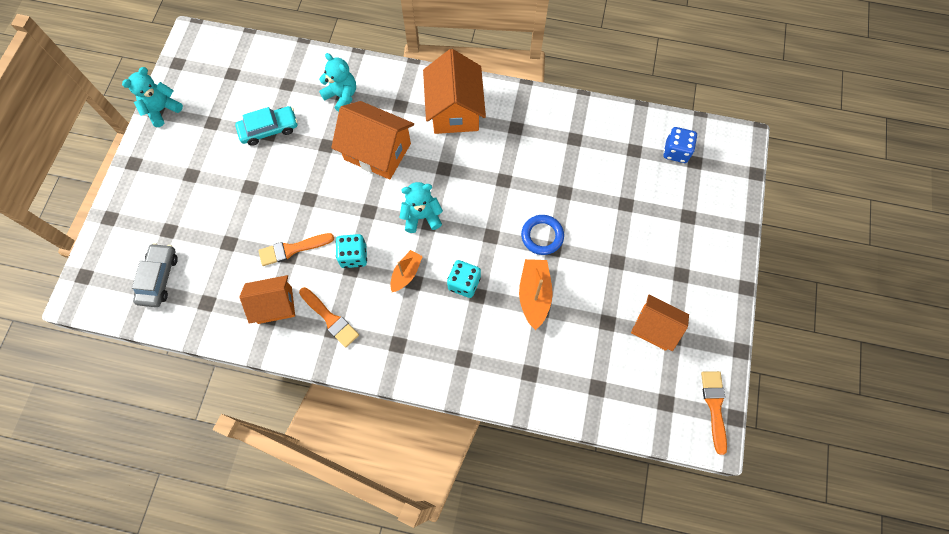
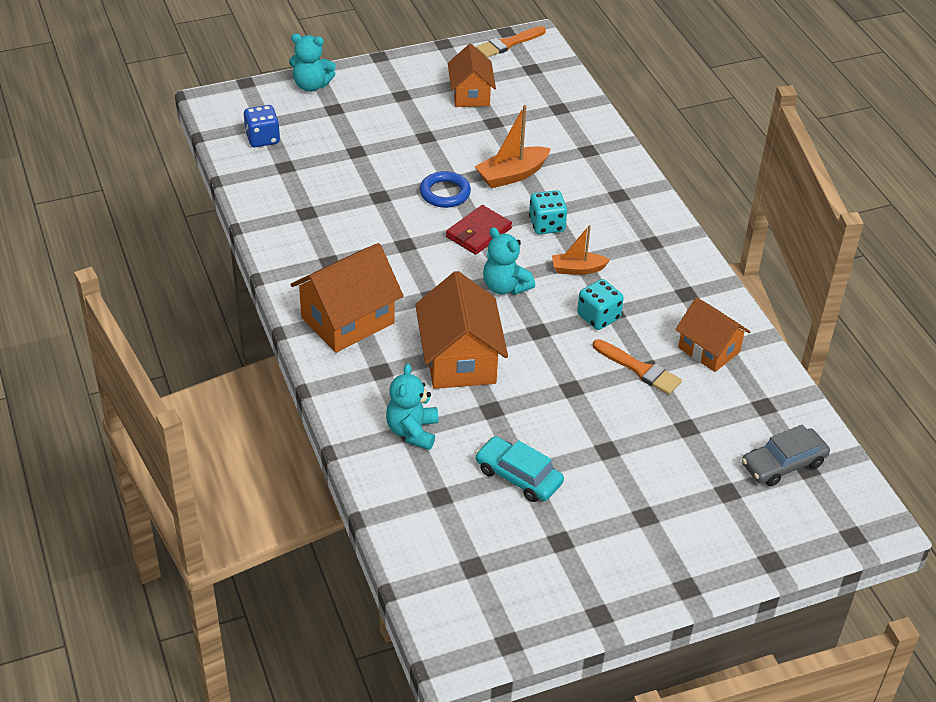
camera: 125 degrees left, 25 degrees down
turquoise teddy bear [122,67,183,127] -> turquoise teddy bear moved to [289,34,336,92]
orange brush [299,287,359,348] -> none
none -> red wallet [446,205,512,255]

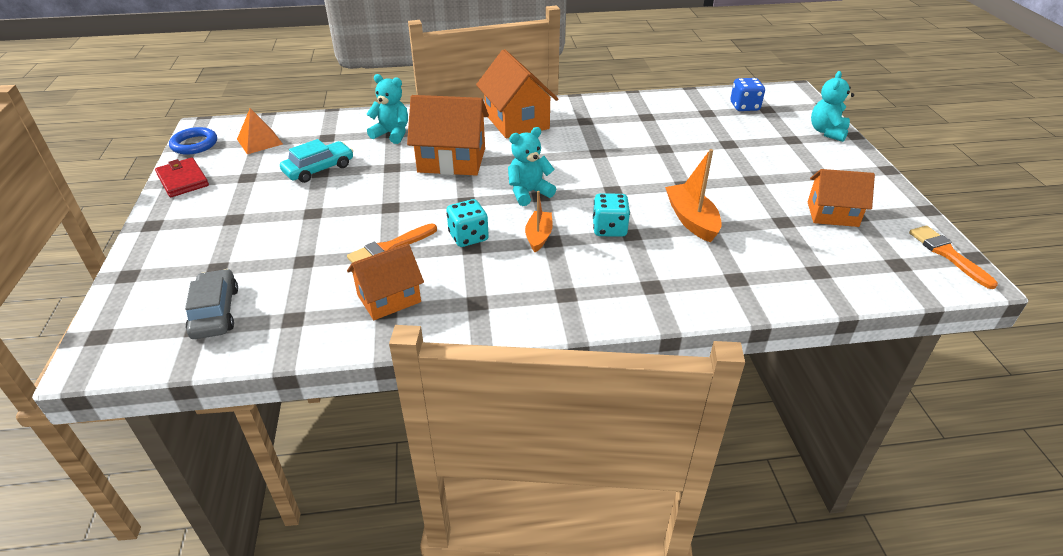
camera: 105 degrees right, 5 degrees down
blue ring [420,171,471,208] -> blue ring moved to [169,127,217,155]
red wallet [446,205,512,255] -> red wallet moved to [155,158,209,197]
none -> orange pyramid [237,108,283,154]

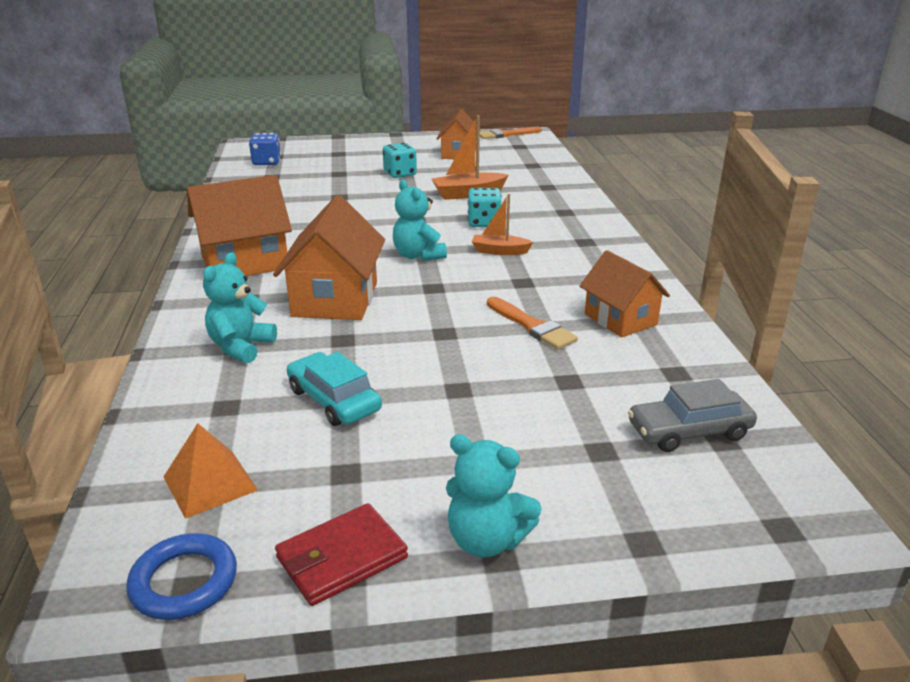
camera: 90 degrees left, 10 degrees down
turquoise dice [446,199,489,247] -> turquoise dice moved to [383,143,417,178]
turquoise teddy bear [811,71,854,142] -> turquoise teddy bear moved to [446,434,542,557]

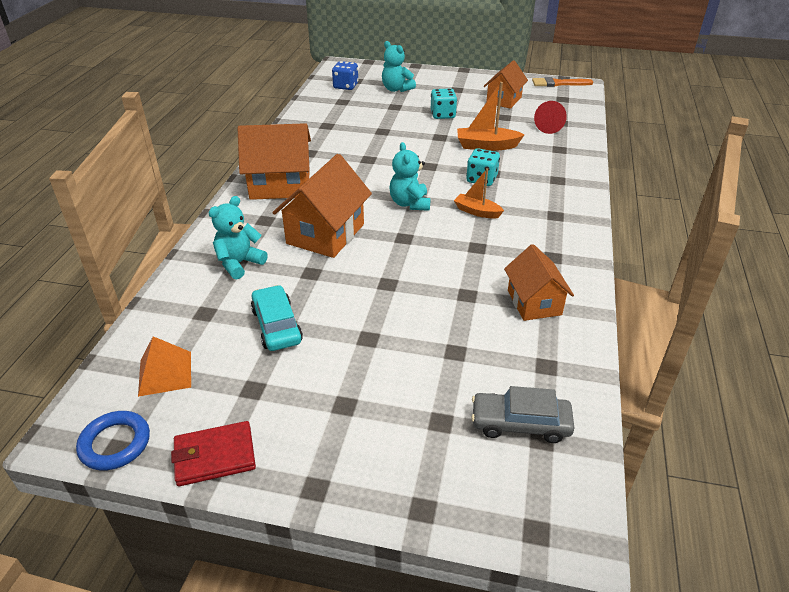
camera: 20 degrees right, 10 degrees up
turquoise teddy bear [446,434,542,557] -> turquoise teddy bear moved to [382,41,416,92]
orange brush [487,297,578,350] -> none
none -> red cone [534,101,567,134]

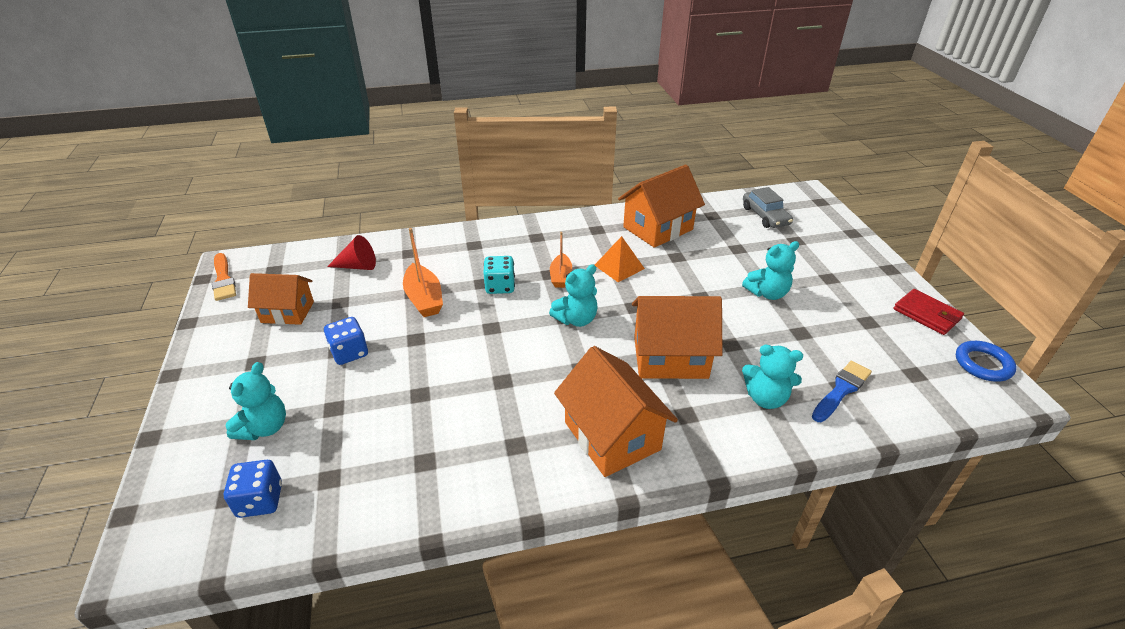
camera: 115 degrees left, 0 degrees up
orange pyramid [138,336,191,397] -> orange pyramid moved to [595,236,645,282]
turquoise car [251,285,303,351] -> none
turquoise dice [431,88,457,119] -> blue dice [324,317,368,365]
orange house [504,244,574,321] -> orange house [618,165,705,248], size x1.53
none -> turquoise teddy bear [742,241,799,300]
none -> blue brush [812,361,872,422]

